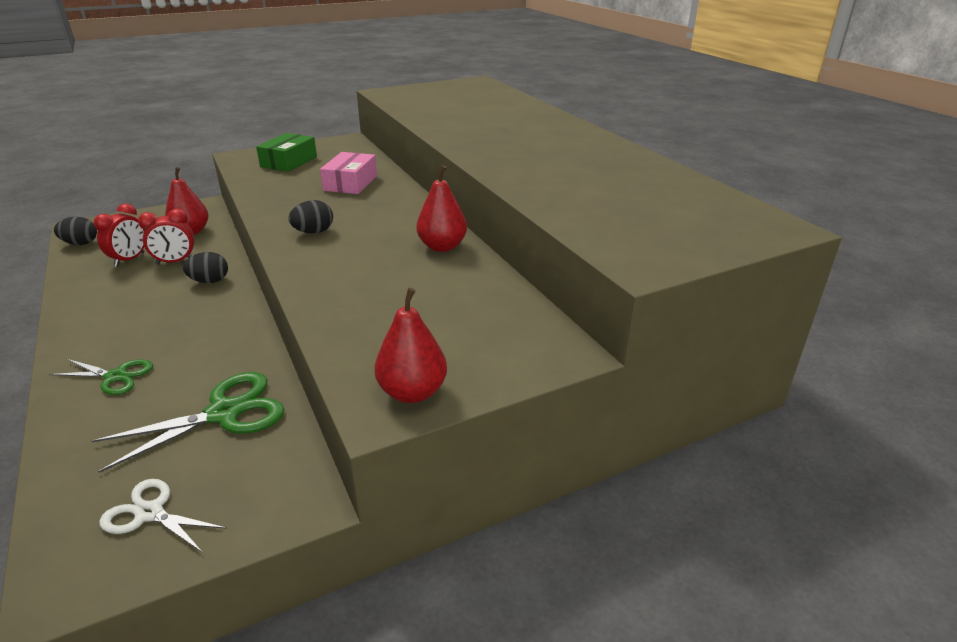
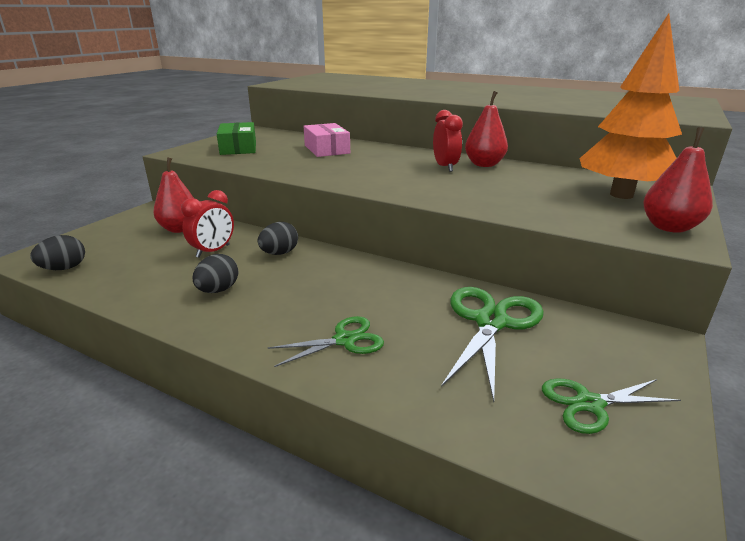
camera: 35 degrees left, 5 degrees down
red clock [94,204,145,267] -> red clock moved to [433,110,463,172]
white scissors [99,479,227,553] -> green scissors [542,378,681,434]
black egg [288,200,333,234] -> black egg moved to [193,254,239,293]
none -> orange tree [579,13,682,199]

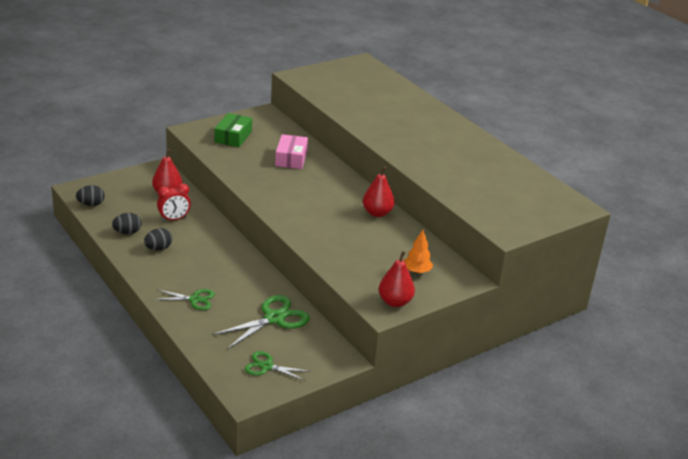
camera: 25 degrees right, 5 degrees up
black egg [258,222,298,255] -> black egg moved to [112,213,141,234]
red clock [433,110,463,172] -> none
orange tree [579,13,682,199] -> orange tree [404,230,433,274], size x0.46

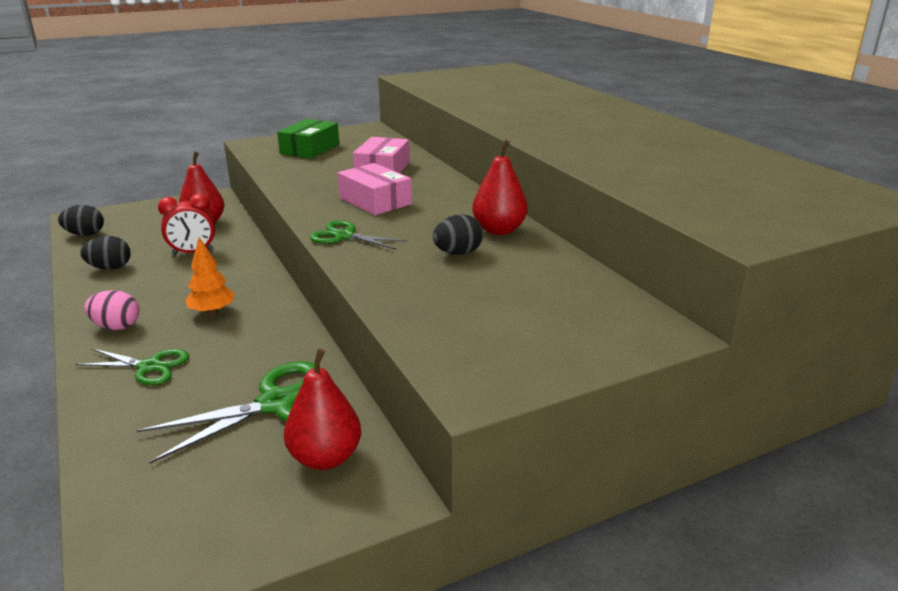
camera: 10 degrees right, 5 degrees down
black egg [144,228,172,251] -> black egg moved to [433,214,483,255]
green scissors [245,351,308,381] -> green scissors moved to [310,220,408,250]
red pear [379,251,415,307] -> red pear moved to [284,349,361,470]
orange tree [404,230,433,274] -> orange tree moved to [185,237,235,315]
none -> pink egg [85,290,139,330]
none -> pink box [338,163,412,215]

